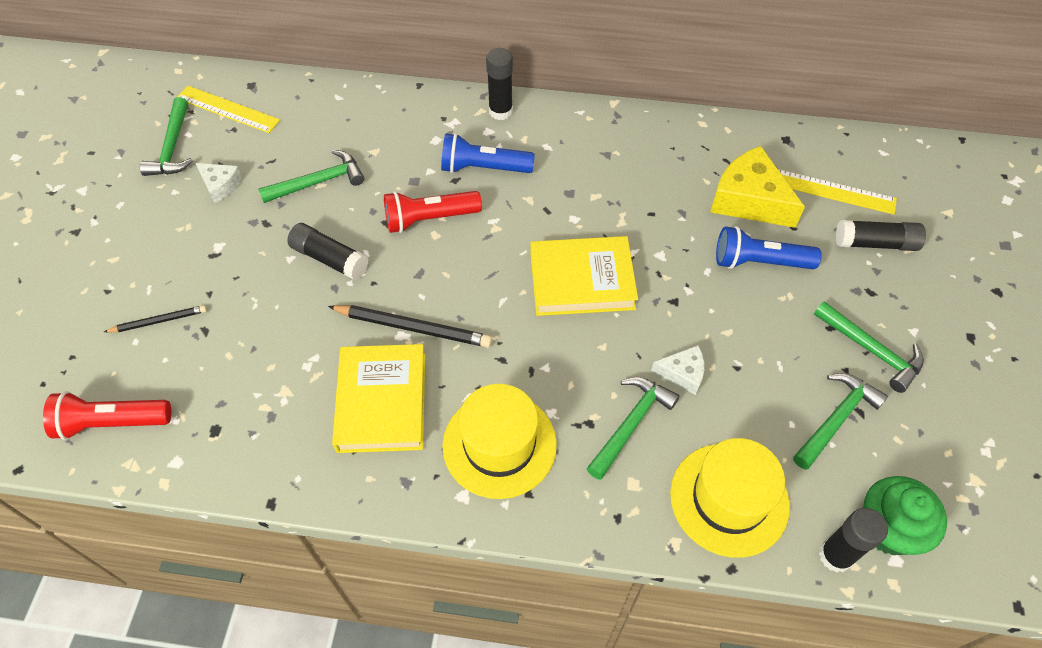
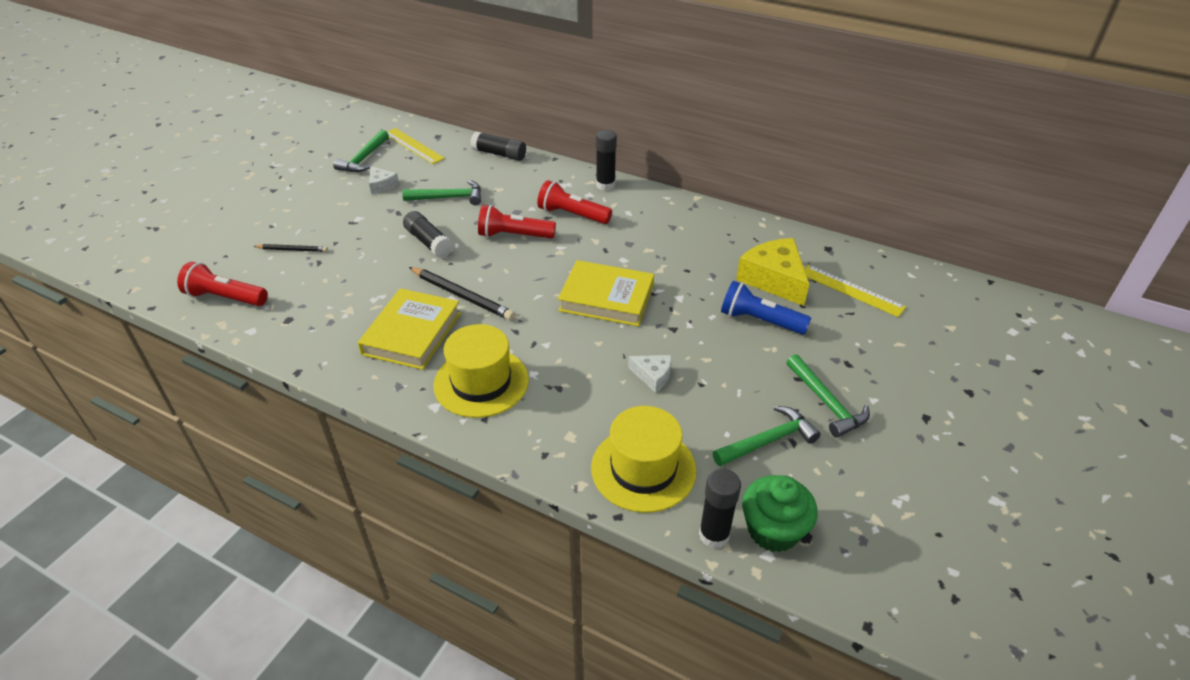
camera: 20 degrees right, 15 degrees down
blue flashlight [441,133,535,173] -> red flashlight [537,180,612,224]
green hammer [586,377,679,480] -> none
black glue stick [836,220,926,251] -> black glue stick moved to [470,132,526,161]

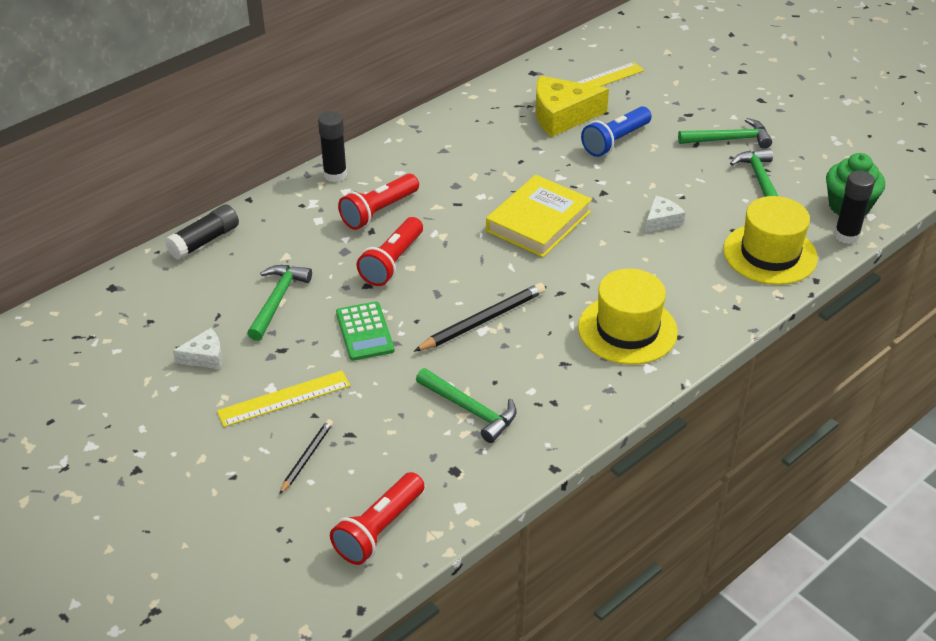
camera: 70 degrees left, 0 degrees up
green hammer [333,130,389,172] -> green hammer moved to [416,368,517,443]
yellow book [358,288,461,370] -> none
yellow ruler [387,128,445,164] -> yellow ruler moved to [217,370,350,427]
black glue stick [403,211,453,258] -> green calculator [336,301,394,361]

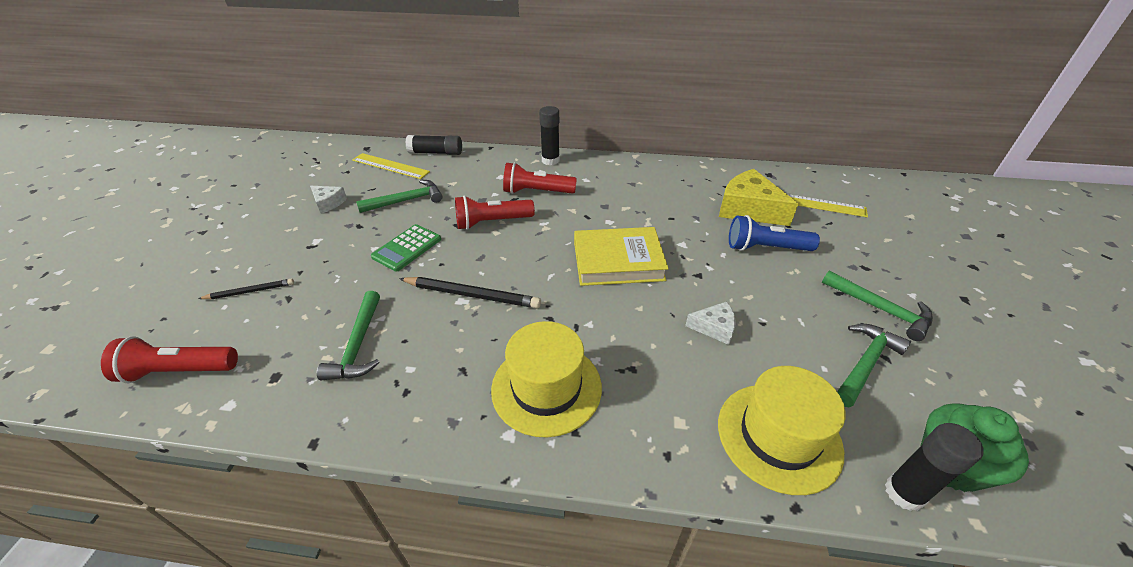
camera: 50 degrees right, 0 degrees up
yellow ruler [217,370,350,427] -> yellow ruler moved to [352,153,430,179]

